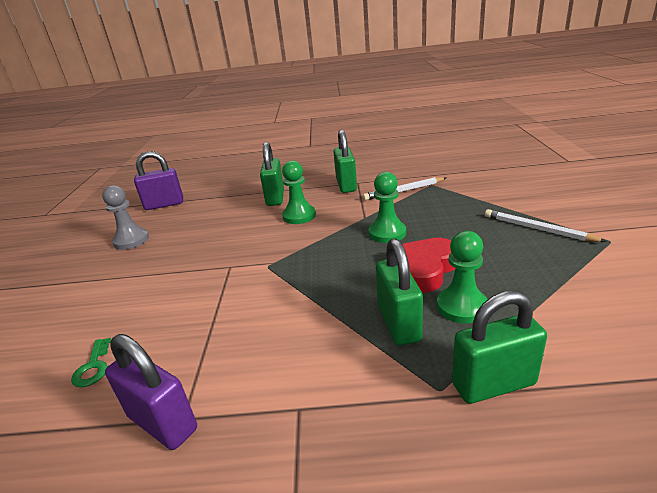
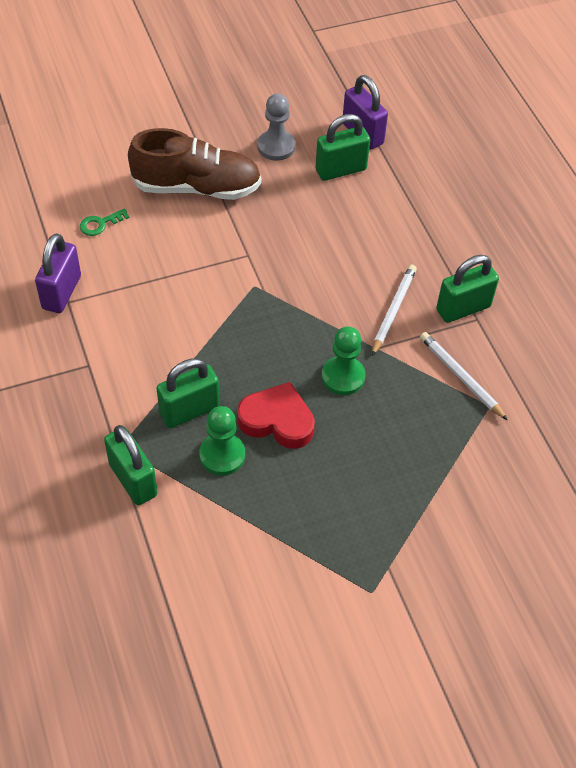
camera: 65 degrees right, 25 degrees up
green padlock [260,142,284,206] -> green padlock moved to [315,114,370,181]
green pawn [282,160,316,224] -> none
white pencil [485,209,607,242] -> white pencil moved to [372,264,417,356]
none -> brown shoe [128,128,261,200]

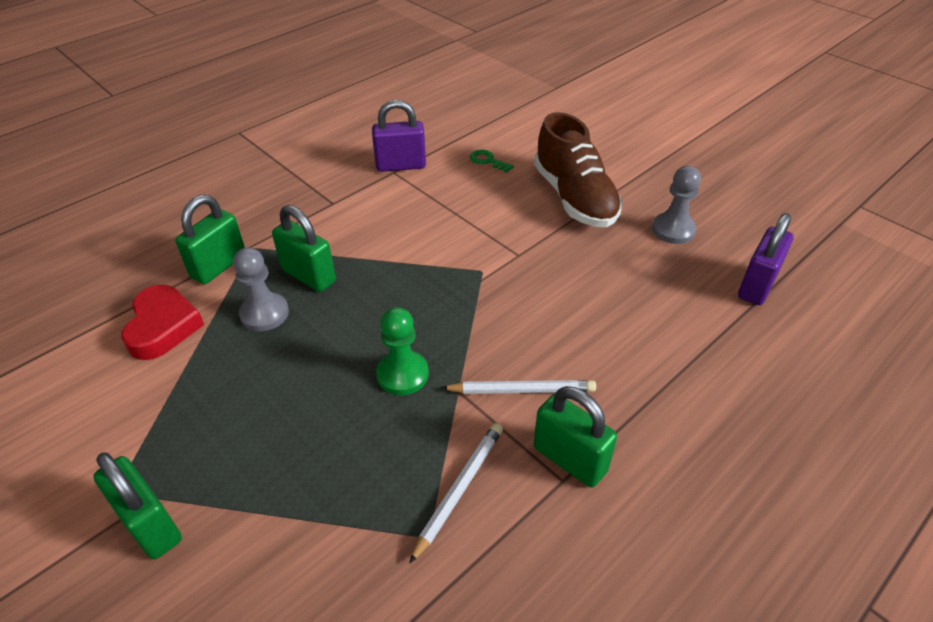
camera: 70 degrees right, 10 degrees down
green pawn [199,406,245,476] -> grey pawn [233,247,289,331]
red heart [237,382,315,449] -> red heart moved to [121,285,204,360]
green padlock [315,114,370,181] -> green padlock moved to [93,453,182,559]

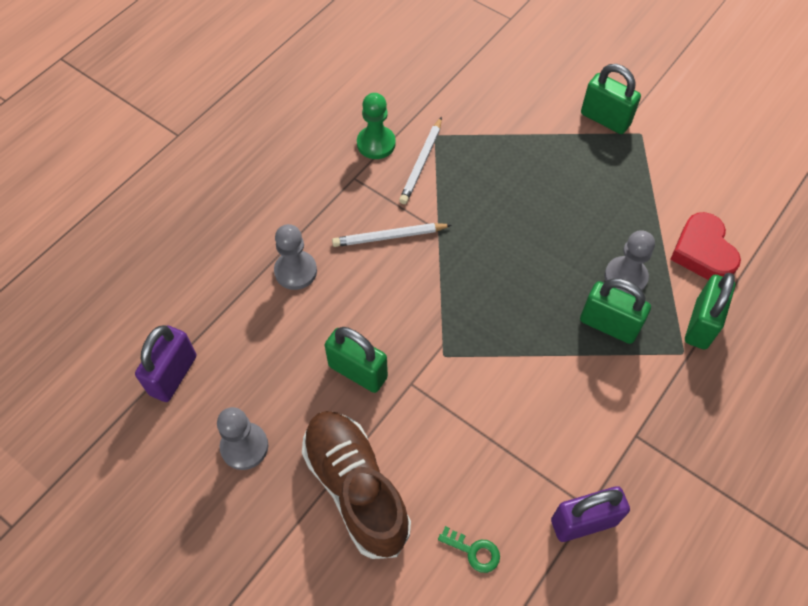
camera: 170 degrees right, 15 degrees up
green pawn [376,307,429,395] -> green pawn moved to [357,93,396,159]
green padlock [534,386,617,487] -> green padlock moved to [325,327,388,393]
none -> grey pawn [274,224,317,290]

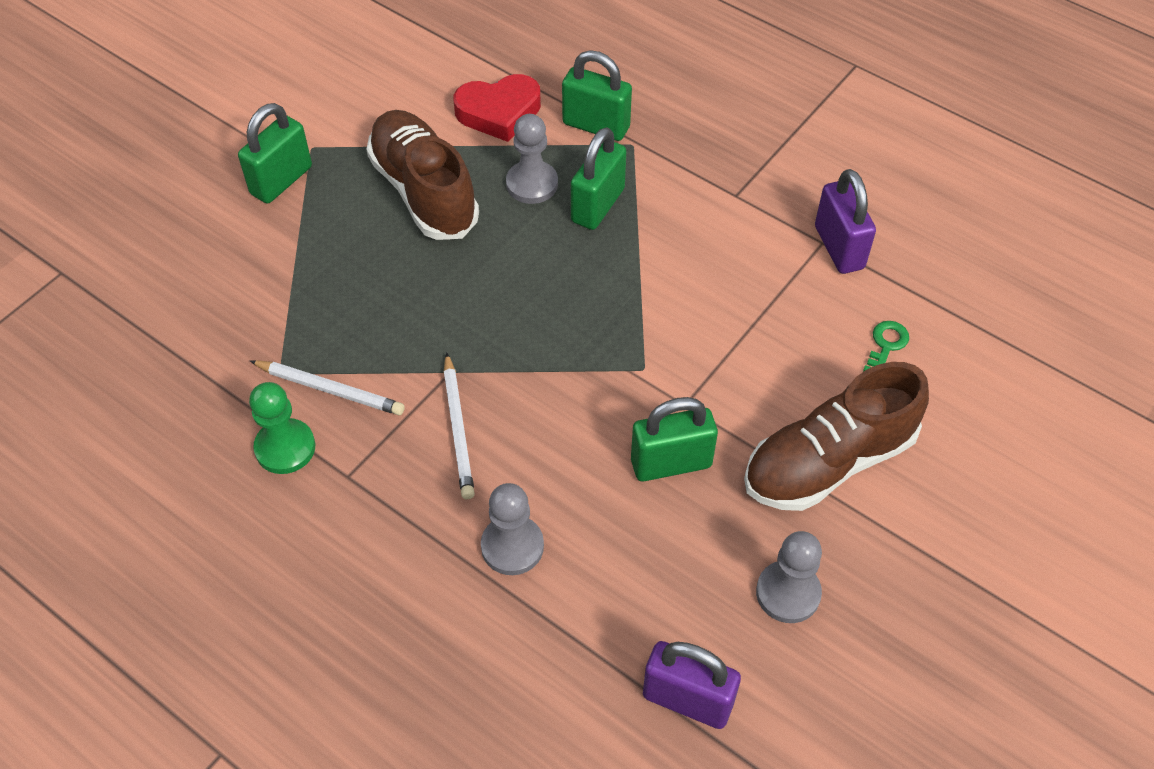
camera: 90 degrees left, 5 degrees down
green padlock [325,327,388,393] -> green padlock turned 45 degrees clockwise [631,397,718,482]
none -> brown shoe [367,110,479,240]

